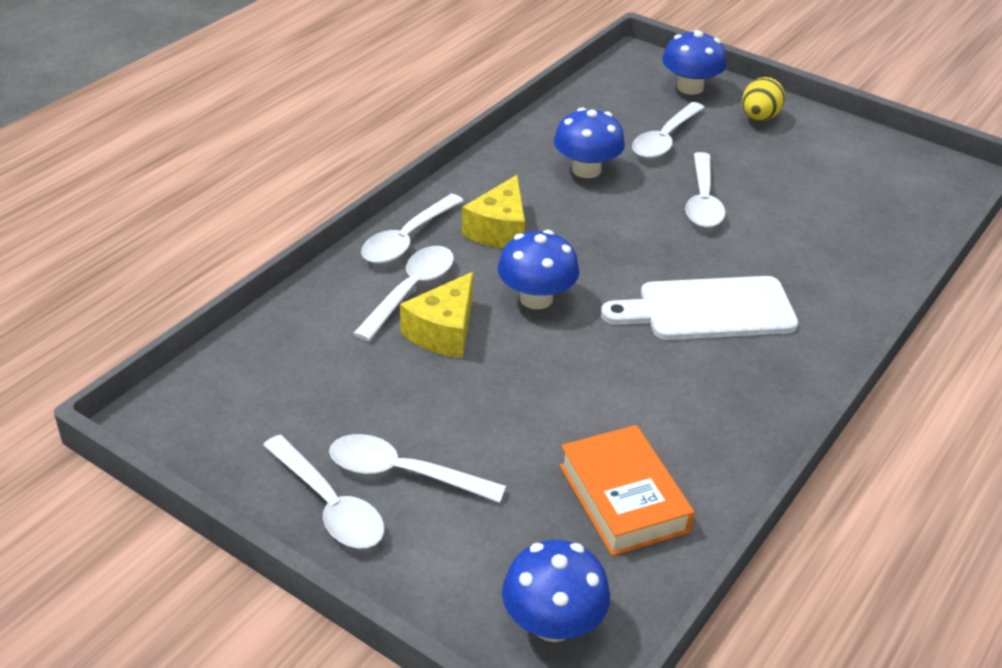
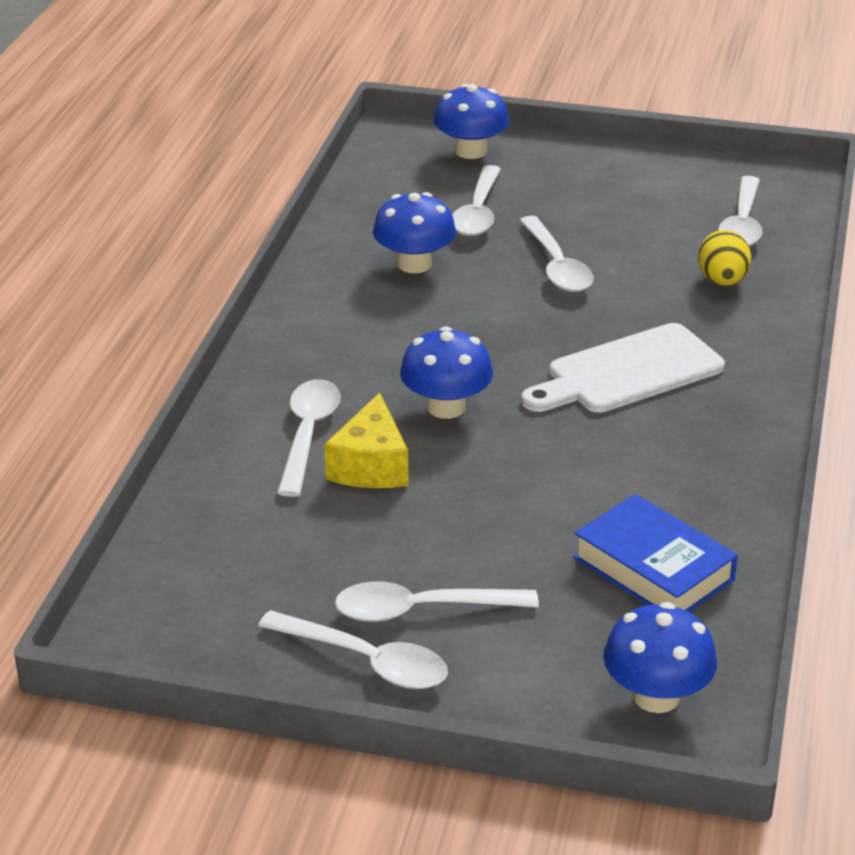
camera: 20 degrees left, 5 degrees down
white spoon [361,194,464,263] -> white spoon moved to [718,176,762,246]
yellow cheese [462,175,525,249] -> none
orange book [559,425,694,556] -> blue book [573,494,738,612]
yellow egg [742,77,785,121] -> yellow egg moved to [698,230,752,286]

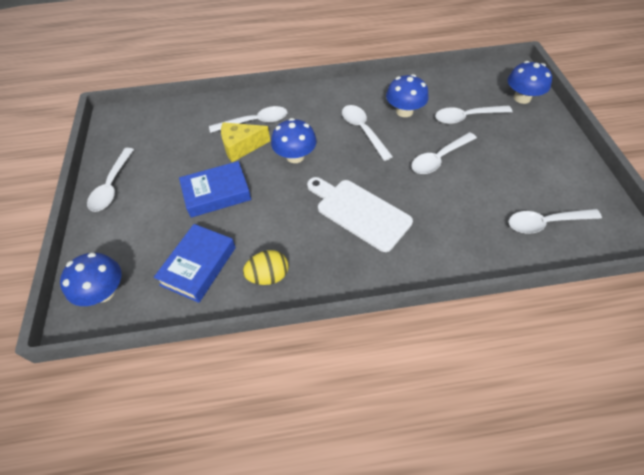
camera: 70 degrees right, 20 degrees up
white spoon [335,581,539,622] -> white spoon moved to [342,105,393,161]
yellow egg [698,230,752,286] -> yellow egg moved to [243,250,289,285]
none -> blue book [179,161,251,218]

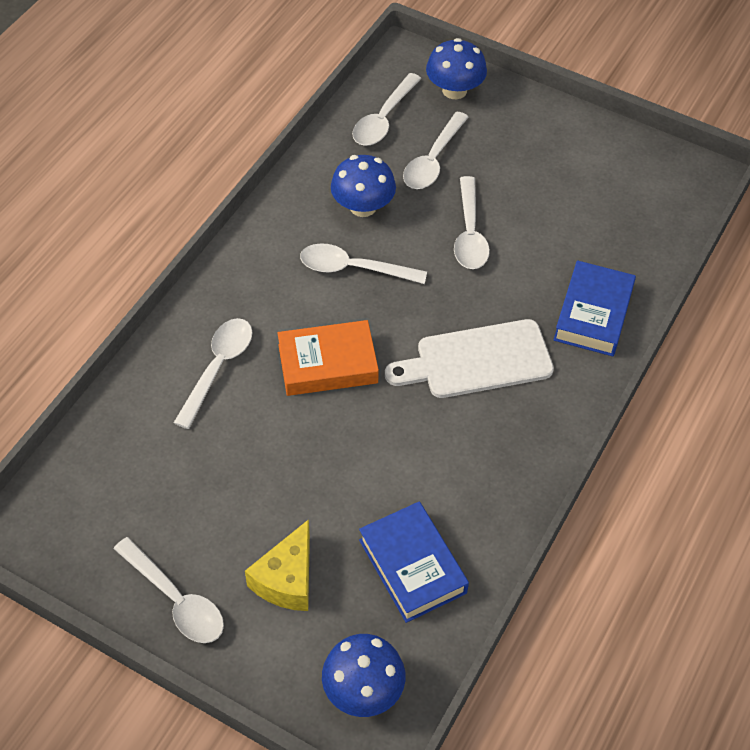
camera: 55 degrees left, 0 degrees up
blue book [179,161,251,218] -> blue book moved to [553,260,636,356]
yellow cheese [221,122,270,162] -> yellow cheese moved to [245,519,310,611]
yellow egg [243,250,289,285] -> none
blue mushroom [271,118,317,163] -> orange book [277,320,379,396]
white spoon [508,209,602,234] -> white spoon moved to [352,73,422,146]

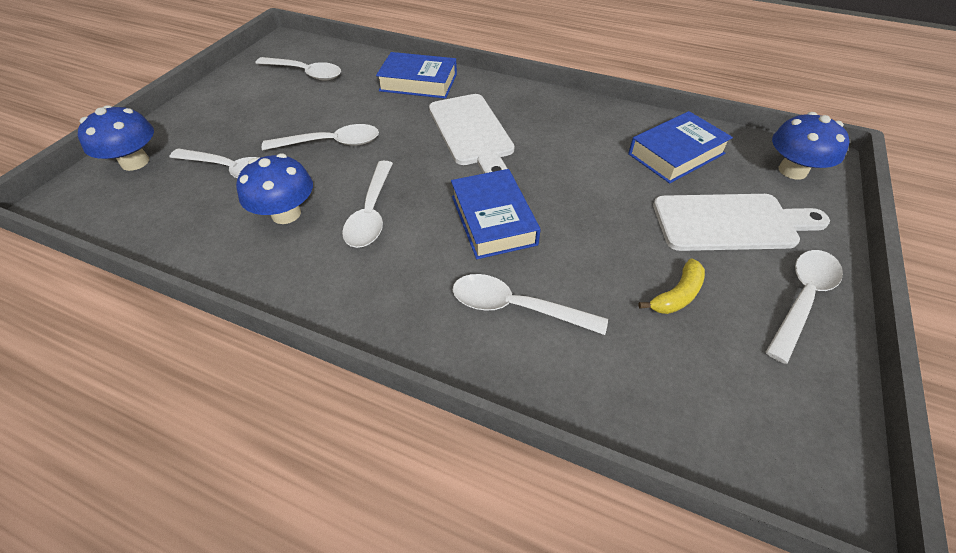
camera: 95 degrees left, 5 degrees down
yellow cheese [245,519,310,611] -> white cutting board [653,194,830,251]
orange book [277,320,379,396] -> blue book [451,169,541,259]
white spoon [352,73,422,146] -> white spoon moved to [255,57,341,80]
none -> yellow banana [638,259,705,314]

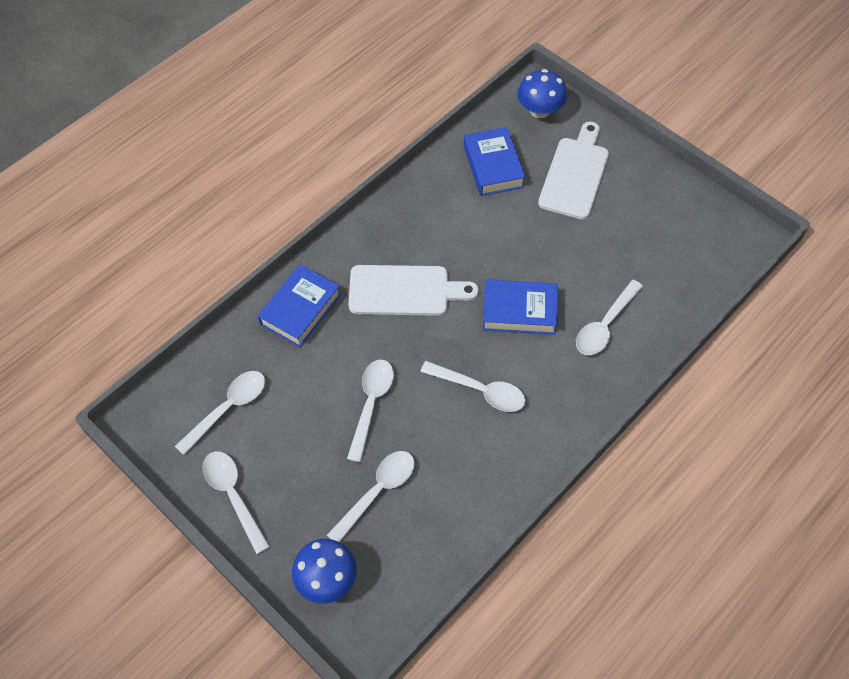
camera: 70 degrees left, 10 degrees up
blue mushroom [236,153,313,224] -> none
yellow banana [638,259,705,314] -> none
white spoon [766,250,843,364] -> white spoon moved to [203,451,270,554]

